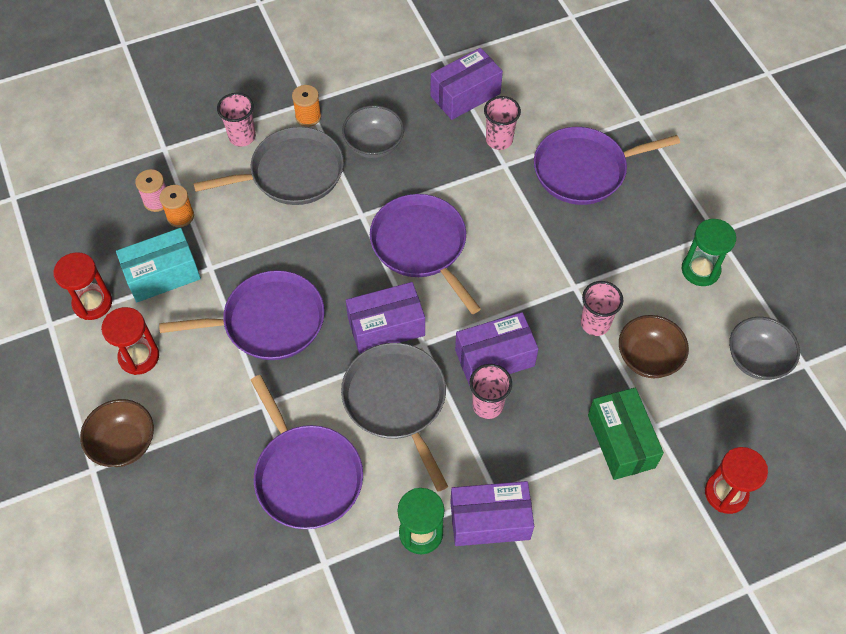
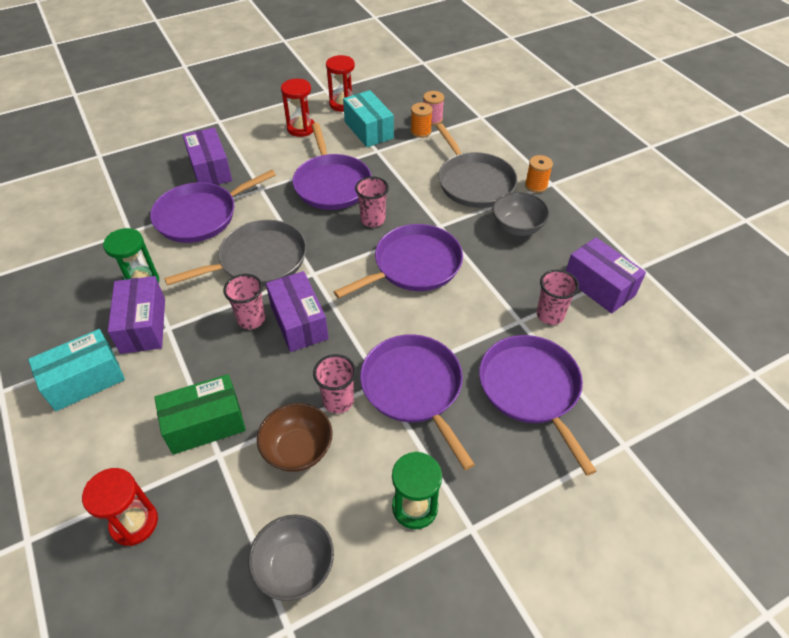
camera: 85 degrees right, 10 degrees down
brown bowl [80,399,154,467] -> none
pink cup [217,93,256,147] -> pink cup moved to [355,176,389,227]
purple box [346,282,425,354] -> purple box moved to [183,127,232,185]
none -> turquoise box [28,329,125,411]
none -> purple pan [360,334,475,470]

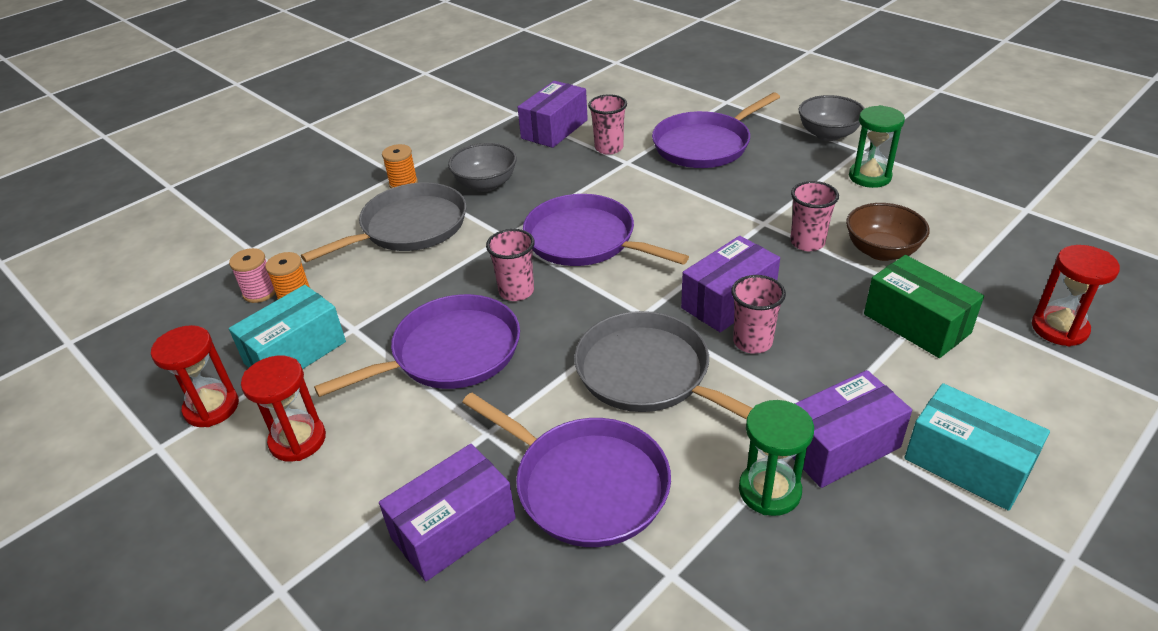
camera: 105 degrees left, 10 degrees down
grey bowl [248,514,334,601] -> grey bowl moved to [799,95,865,141]
purple pan [360,334,475,470] -> none

